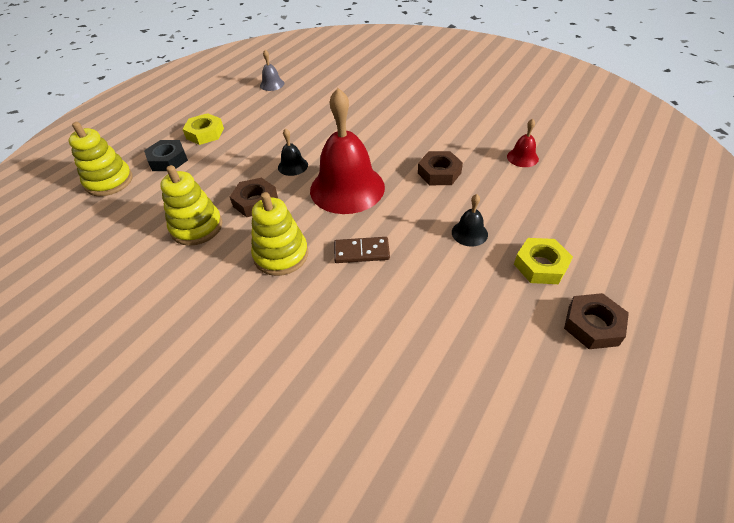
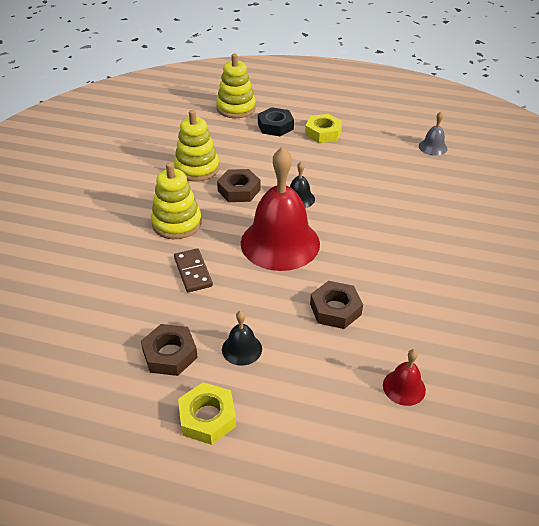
camera: 70 degrees right, 5 degrees down
brown nut [564,293,629,349] -> brown nut moved to [141,324,198,376]

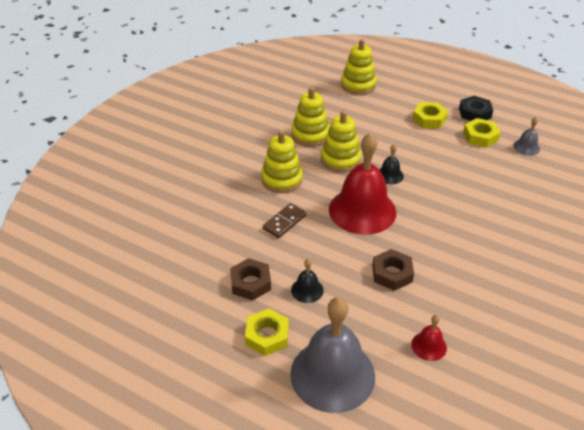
camera: 15 degrees right, 0 degrees up
brown domino [174,248,213,292] -> brown domino turned 45 degrees clockwise [263,203,306,238]
brown nut [217,169,260,202] -> yellow stacking toy [321,111,361,172]
black nut [258,107,294,136] -> black nut moved to [459,96,493,121]
none -> grey bell [290,297,375,413]
none -> yellow nut [463,118,501,148]

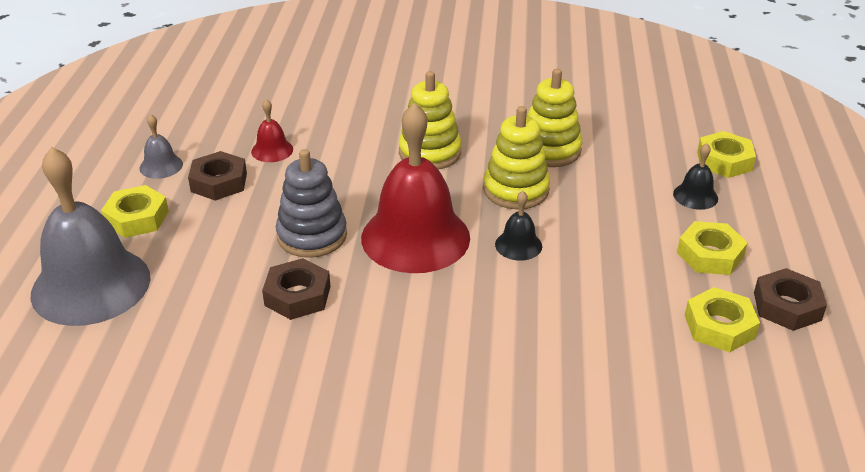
camera: 65 degrees right, 5 degrees down
brown domino [263,203,306,238] -> none
black bell [291,259,324,303] -> black bell moved to [673,143,718,210]
yellow stacking toy [341,39,376,95] -> yellow nut [697,131,756,178]
red bell [411,315,447,361] -> red bell moved to [251,99,293,162]
black nut [459,96,493,121] -> brown nut [754,268,827,331]
grey bell [513,117,540,156] -> grey bell moved to [139,114,183,179]
none -> grey stacking toy [276,149,347,258]

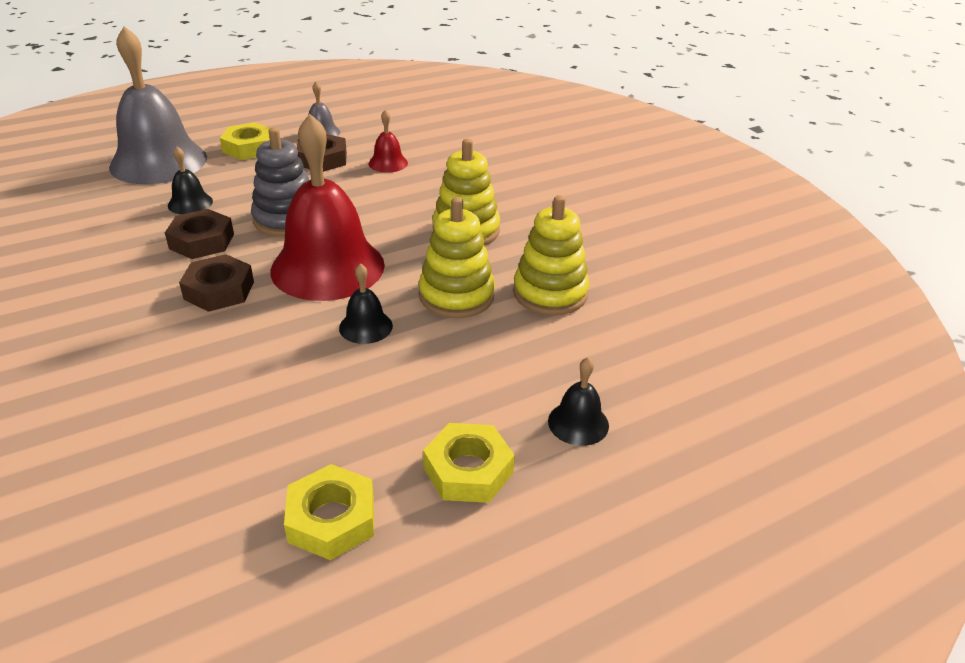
camera: 55 degrees right, 0 degrees up
yellow nut [697,131,756,178] -> none
brown nut [754,268,827,331] -> brown nut moved to [179,254,254,312]
none -> black bell [168,146,213,214]

